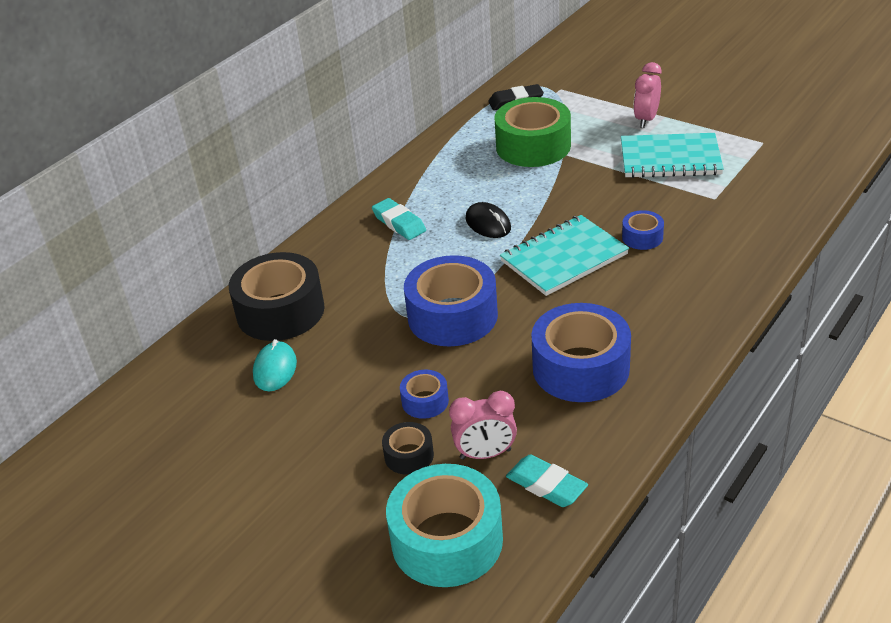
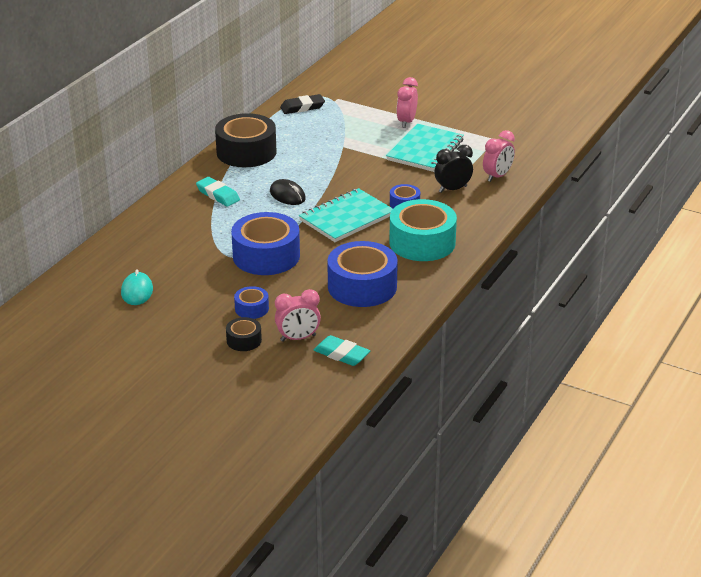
camera: 10 degrees left, 5 degrees down
black tape [229,252,325,341] -> black tape moved to [215,113,277,167]
turquoise tape [386,464,503,587] -> turquoise tape moved to [389,199,457,261]
green tape [494,97,571,167] -> none
turquoise notebook [621,133,724,178] -> turquoise notebook turned 60 degrees counterclockwise [386,124,464,172]
none -> black clock [434,145,473,193]
none -> pink clock [483,130,515,182]

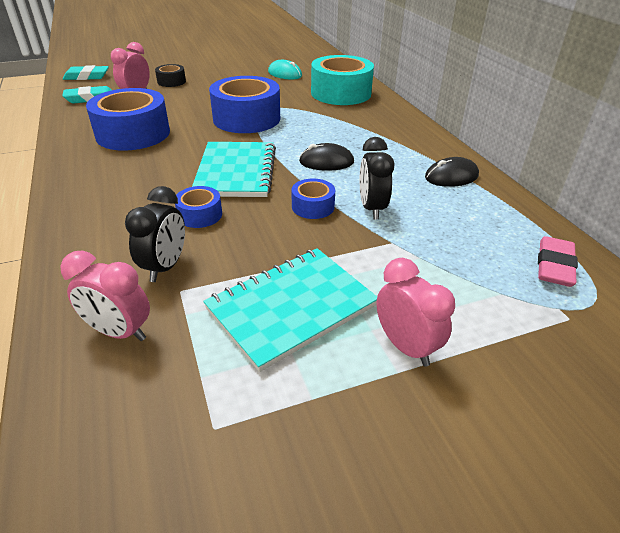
camera: 130 degrees right, 5 degrees up
turquoise eraser [196,177,240,207] -> turquoise eraser moved to [63,65,109,80]
black tape [215,113,277,167] -> black mouse [425,157,479,187]
blue tape [234,286,269,319] -> blue tape moved to [291,179,335,219]
black eraser [280,94,325,114] -> pink eraser [538,236,578,287]
turquoise notebook [386,124,464,172] -> turquoise notebook turned 75 degrees clockwise [203,248,377,372]
turquoise tape [389,199,457,261] -> turquoise tape moved to [311,55,374,105]
pink clock [483,130,515,182] -> pink clock turned 60 degrees counterclockwise [60,251,150,341]
none -> black clock [360,137,394,219]

